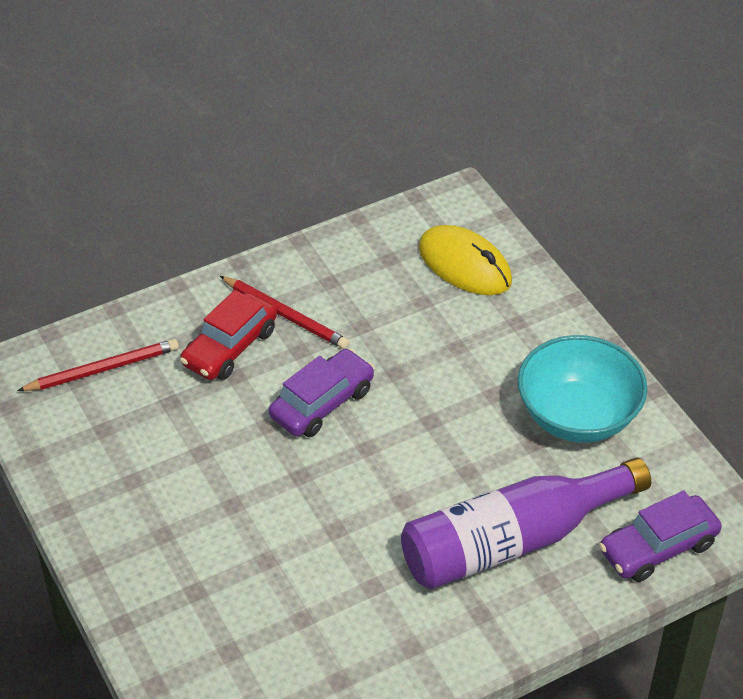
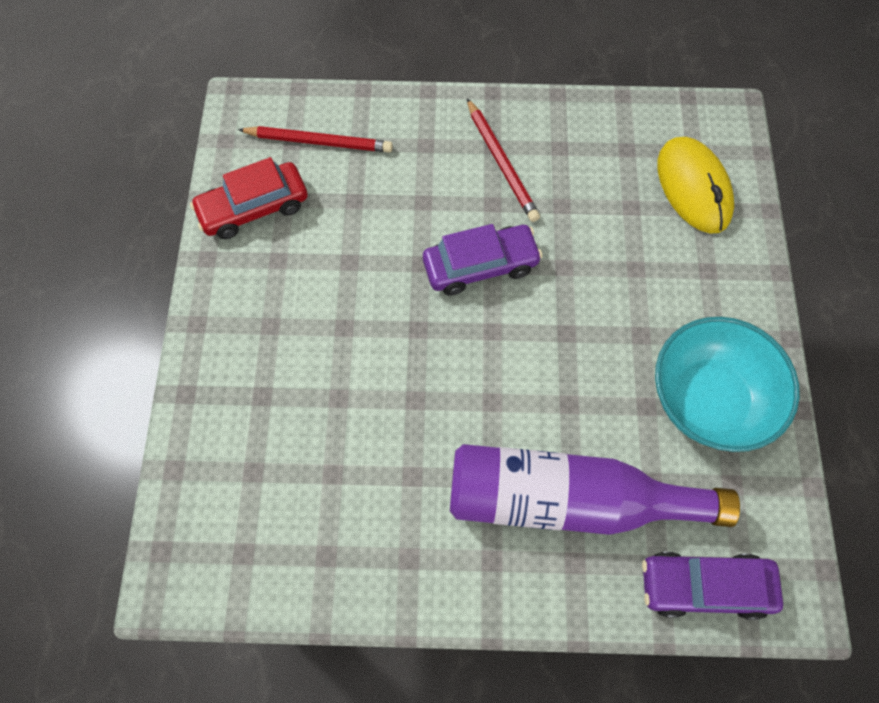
camera: 30 degrees right, 20 degrees up
red car [180,290,277,380] -> red car moved to [190,157,308,239]

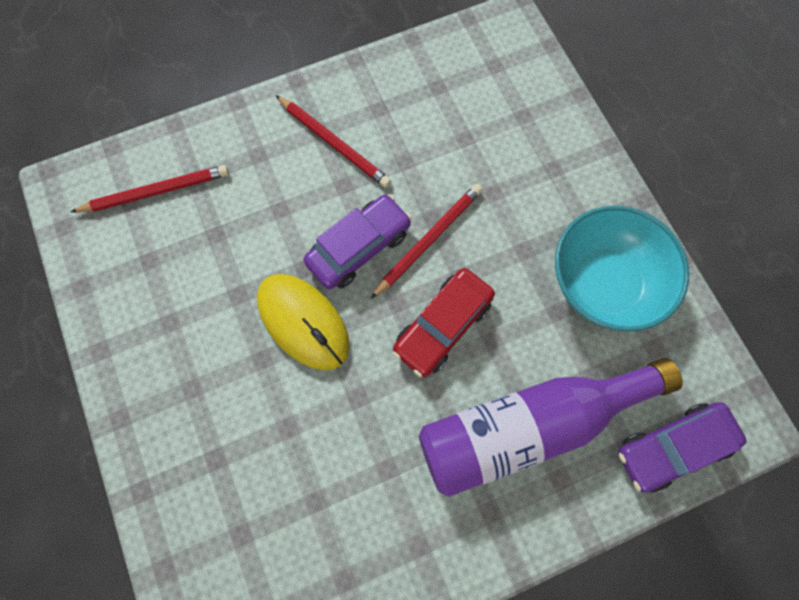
camera: 25 degrees left, 5 degrees up
red car [190,157,308,239] -> red car moved to [392,268,495,377]
yellow mouse [657,137,734,234] -> yellow mouse moved to [257,274,350,370]
none -> red pencil [371,184,482,299]

